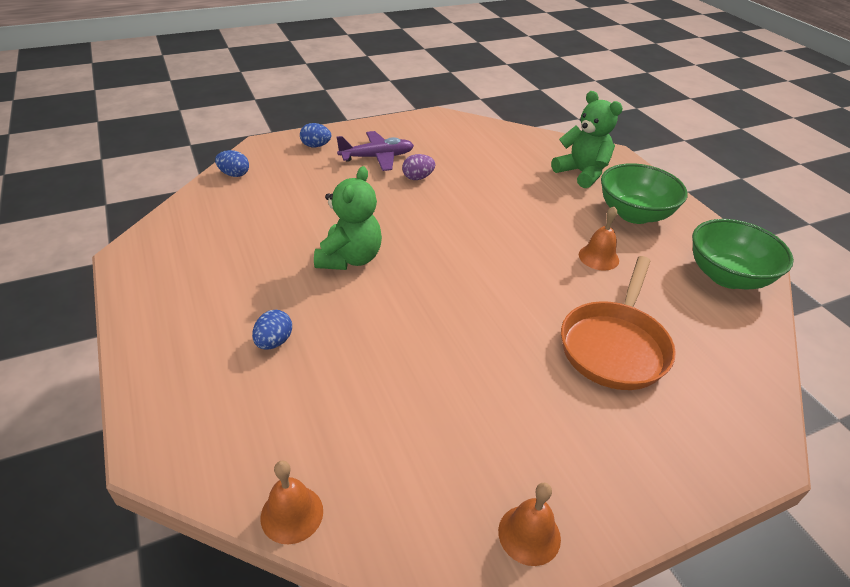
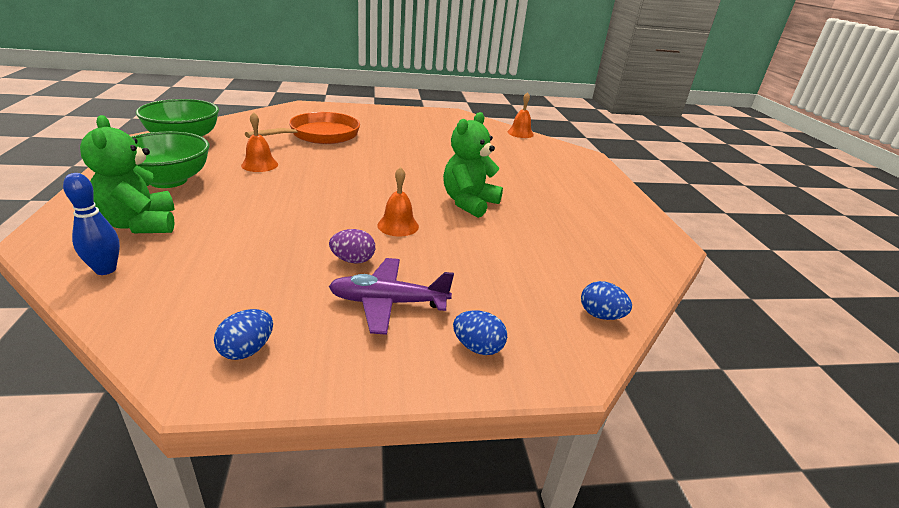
camera: 165 degrees left, 10 degrees down
blue egg [252,310,292,350] -> blue egg moved to [214,309,273,360]
orange bell [498,483,561,566] -> orange bell moved to [378,167,419,236]
none -> blue bowling pin [63,173,120,275]

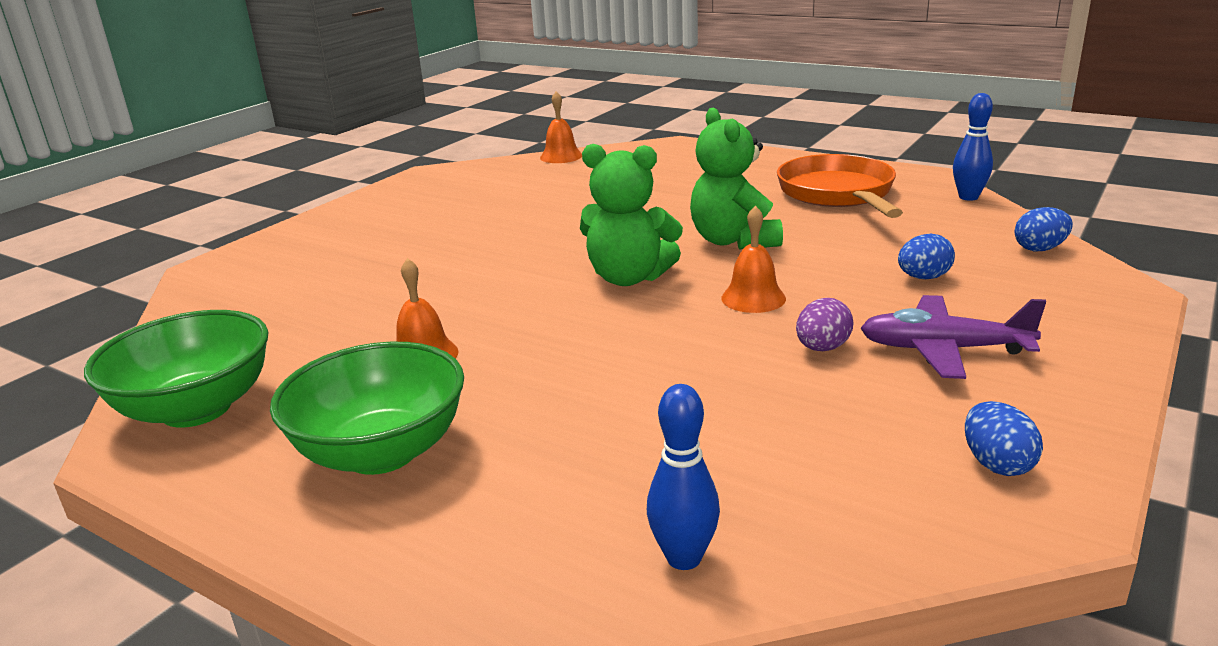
camera: 45 degrees left, 5 degrees down
green teddy bear [80,115,175,233] -> green teddy bear moved to [580,144,683,286]
orange pan [245,112,360,144] -> orange pan moved to [777,154,903,218]
purple plane [329,258,454,335] -> purple plane turned 60 degrees clockwise [860,295,1046,379]
blue egg [453,310,507,355] -> blue egg moved to [898,233,955,279]
none -> blue bowling pin [953,93,993,201]

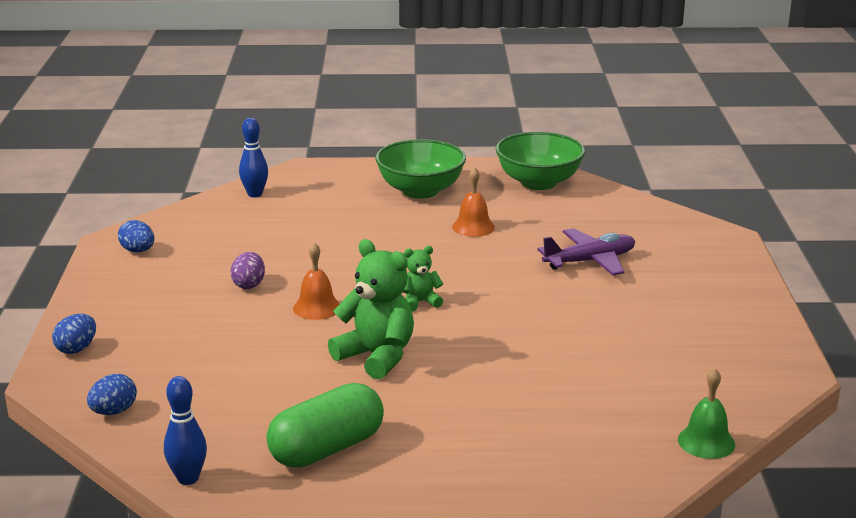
camera: 145 degrees right, 0 degrees up
orange bell [540,91,582,163] -> green bell [678,368,735,459]
green teddy bear [580,144,683,286] -> green teddy bear [402,246,443,311], size x0.53
orange pan [777,154,903,218] -> green capsule [266,383,384,468]
purple plane [860,295,1046,379] -> purple plane moved to [537,228,635,276]
blue egg [898,233,955,279] -> blue egg moved to [52,314,96,354]

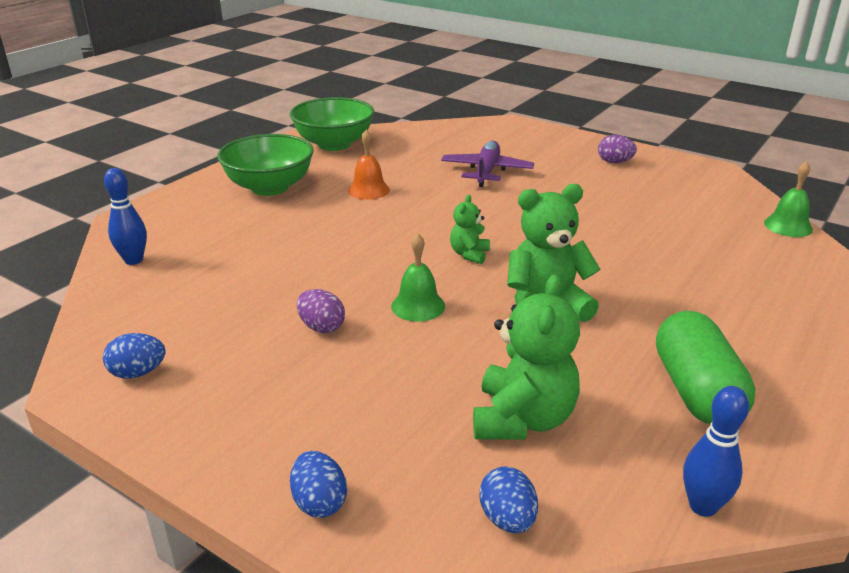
camera: 55 degrees left, 5 degrees up
orange bell [293,242,340,320] -> green bell [391,233,445,322]
none -> green teddy bear [473,274,580,440]
none -> purple egg [598,135,637,163]

